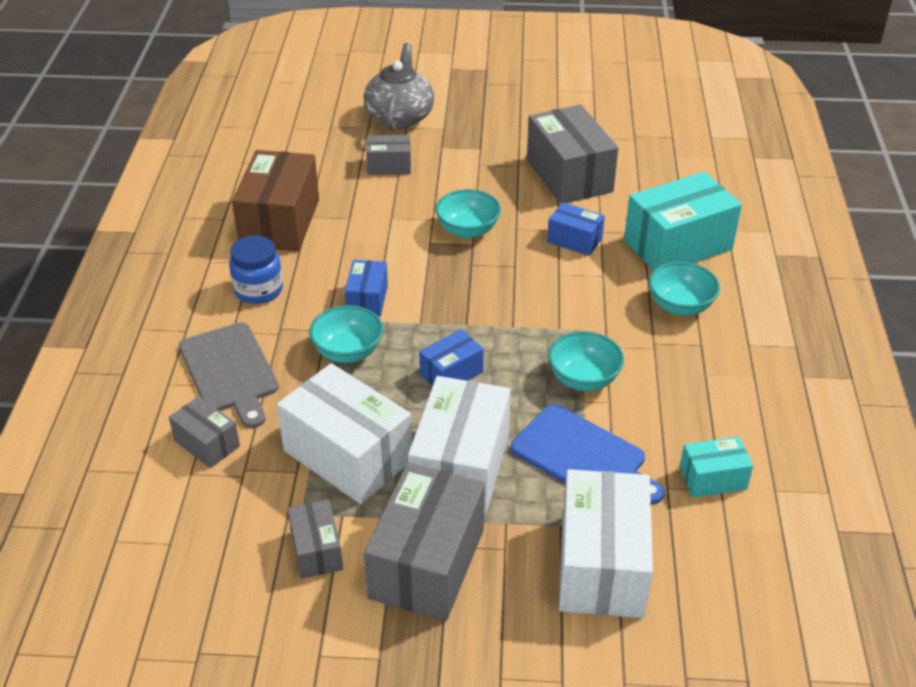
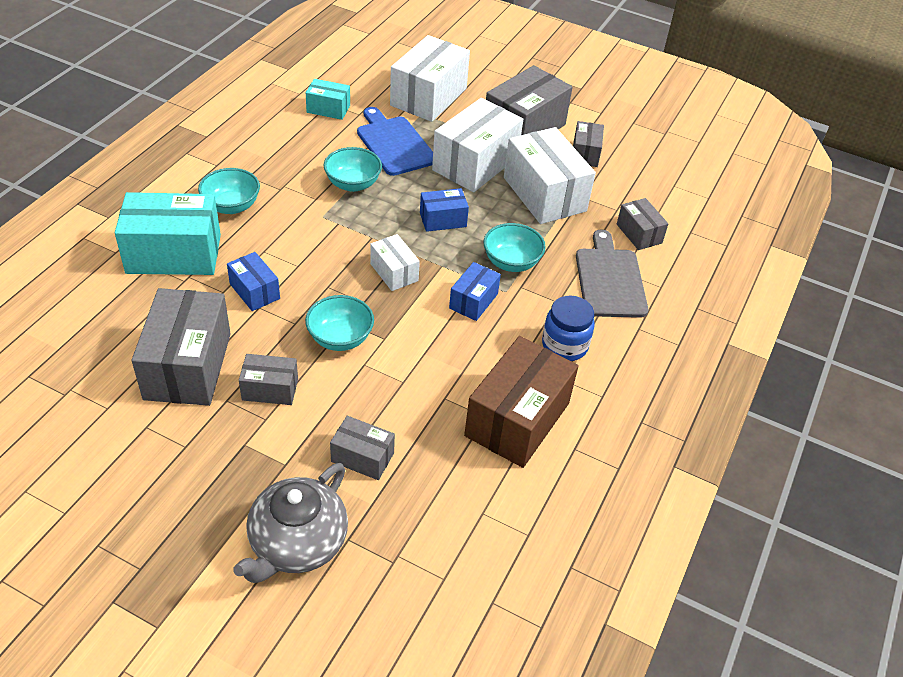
camera: 160 degrees left, 5 degrees up
none -> grey box [239,354,298,405]
none -> white box [370,234,420,291]

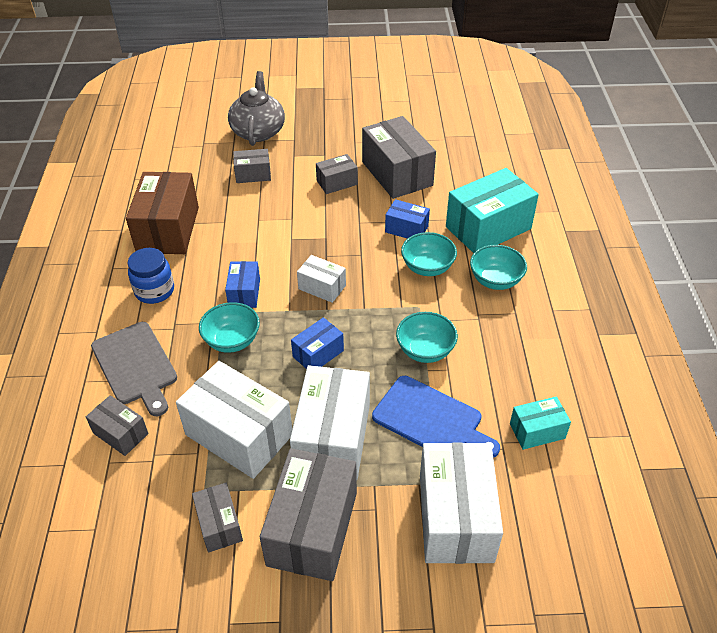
camera: 155 degrees right, 0 degrees up
turquoise bowl [305,295,374,351] -> turquoise bowl moved to [401,232,457,276]

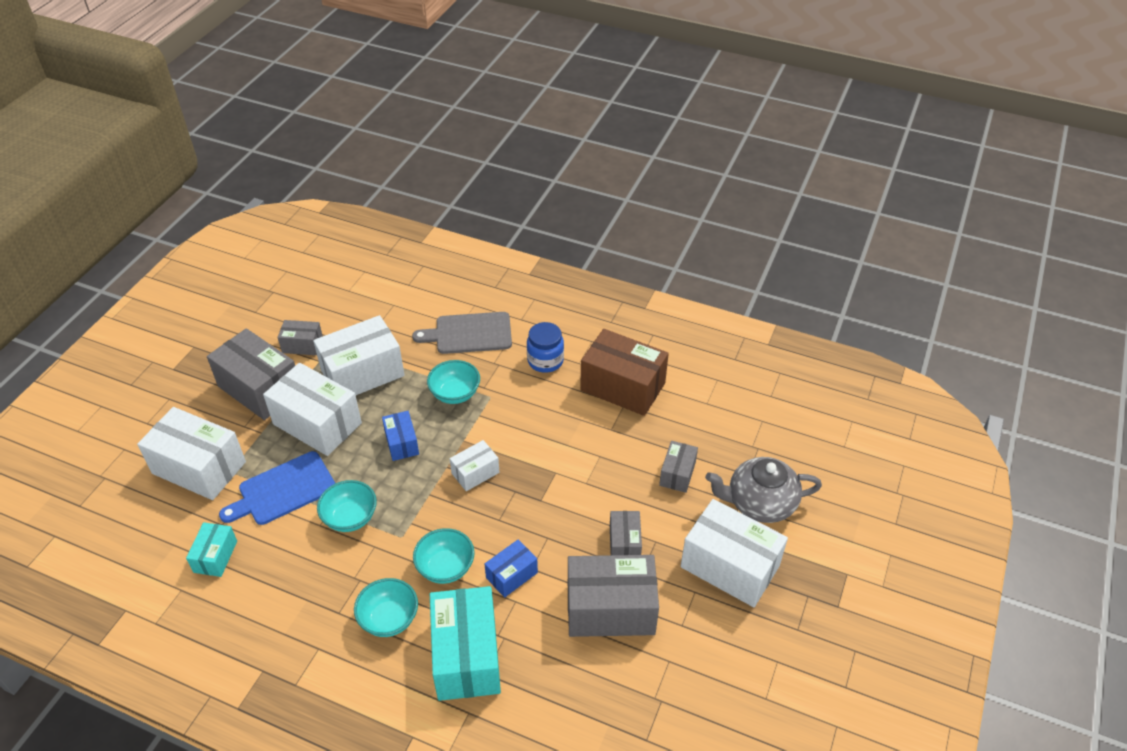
camera: 115 degrees right, 0 degrees up
grey box [86,395,149,456] -> none
blue box [225,261,260,308] -> none
grey teapot [228,71,285,146] -> grey teapot turned 150 degrees clockwise [705,457,822,523]
none -> white box [681,499,788,607]

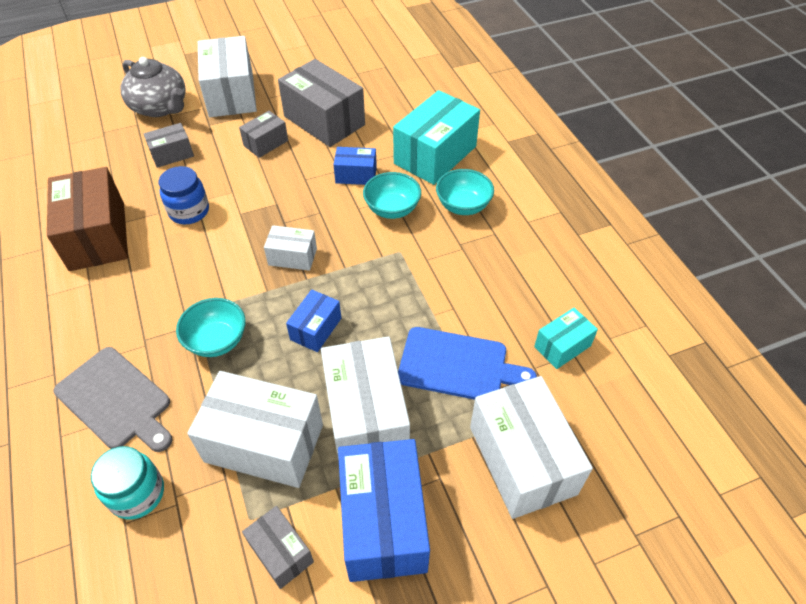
camera: 135 degrees left, 5 degrees up
grey box [207,328,295,420] -> blue box [338,439,430,582]
turquoise bowl [317,480,377,532] -> none
blue jar [527,322,564,373] -> blue jar moved to [159,166,209,224]
none -> turquoise jar [91,446,164,519]

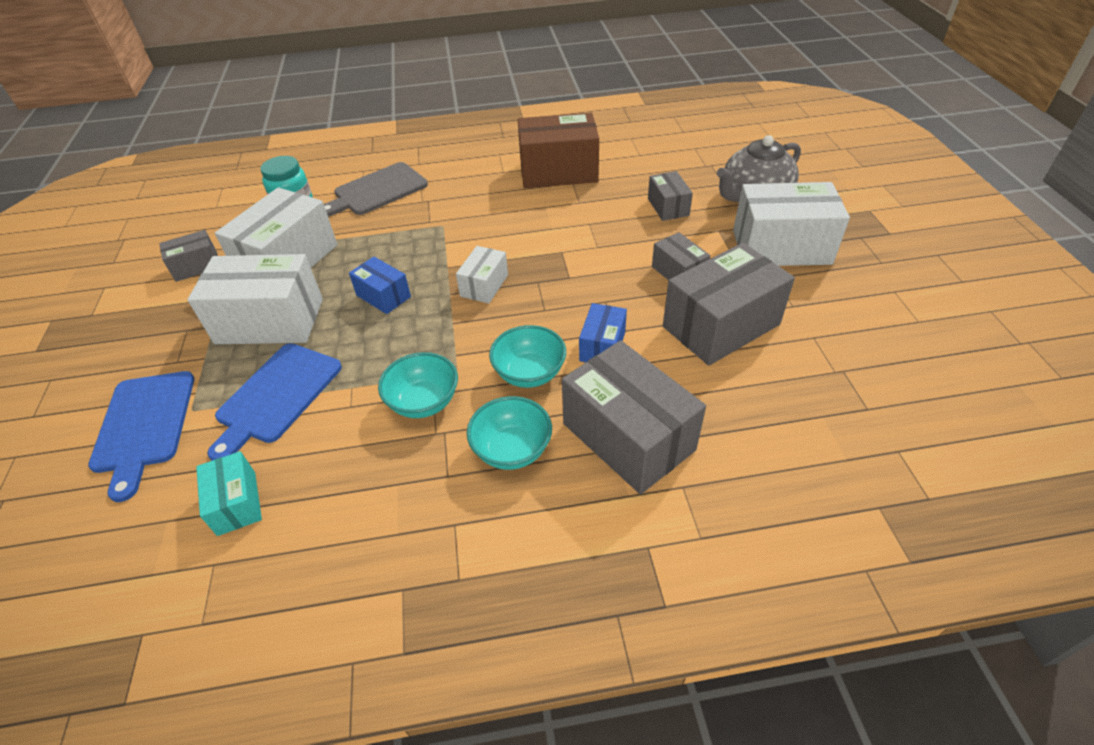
camera: 105 degrees right, 5 degrees down
blue jar [159,166,209,224] -> none
turquoise bowl [176,298,246,357] -> turquoise bowl moved to [378,352,458,418]
blue box [338,439,430,582] -> none
turquoise box [393,90,480,185] -> grey box [562,340,706,494]
white box [470,376,593,519] -> blue cutting board [88,371,194,502]

